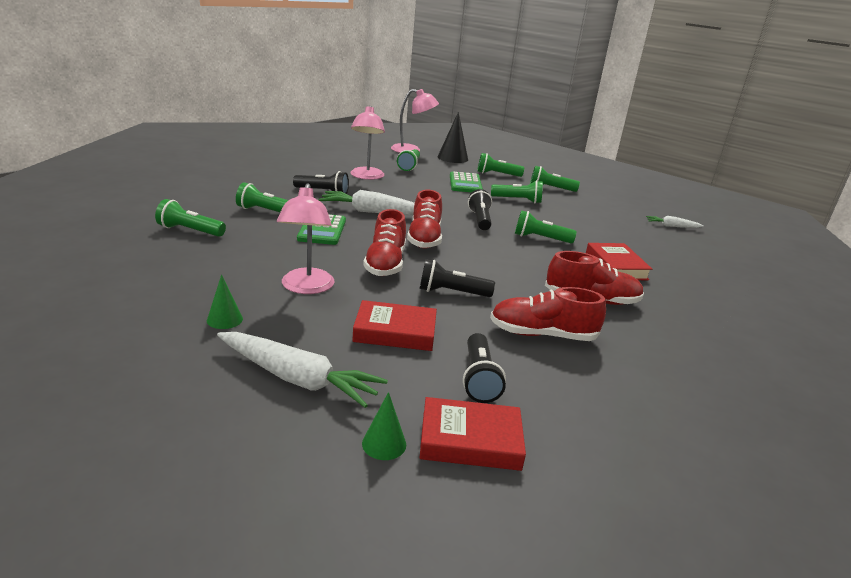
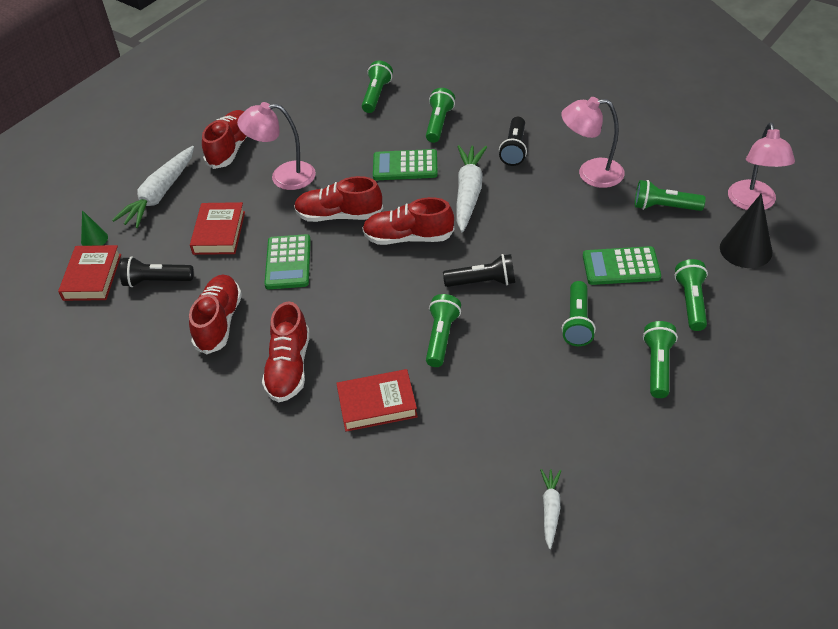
camera: 95 degrees right, 20 degrees up
green cone [207,275,243,329] -> red shoe [202,110,247,169]
black flashlight [419,259,495,297] -> green calculator [264,234,311,289]

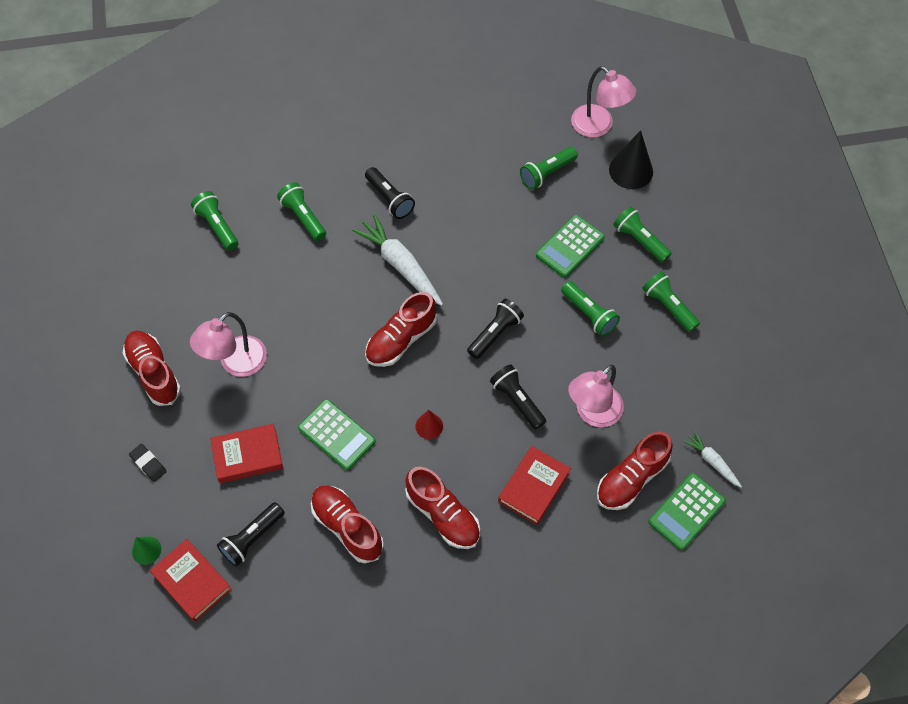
camera: 50 degrees left, 15 degrees up
white carrot [112,146,194,228] -> black eraser [129,444,167,482]
red book [190,202,245,255] -> red book turned 60 degrees counterclockwise [210,424,283,483]
red shoe [294,176,383,222] -> red shoe moved to [597,431,673,510]
green calculator [373,149,438,180] -> green calculator moved to [648,473,726,550]
green flashlight [426,294,461,367] -> black flashlight [490,364,546,430]
pink lamp [561,97,625,188] -> pink lamp moved to [568,364,624,427]
none -> red cone [415,410,443,439]

